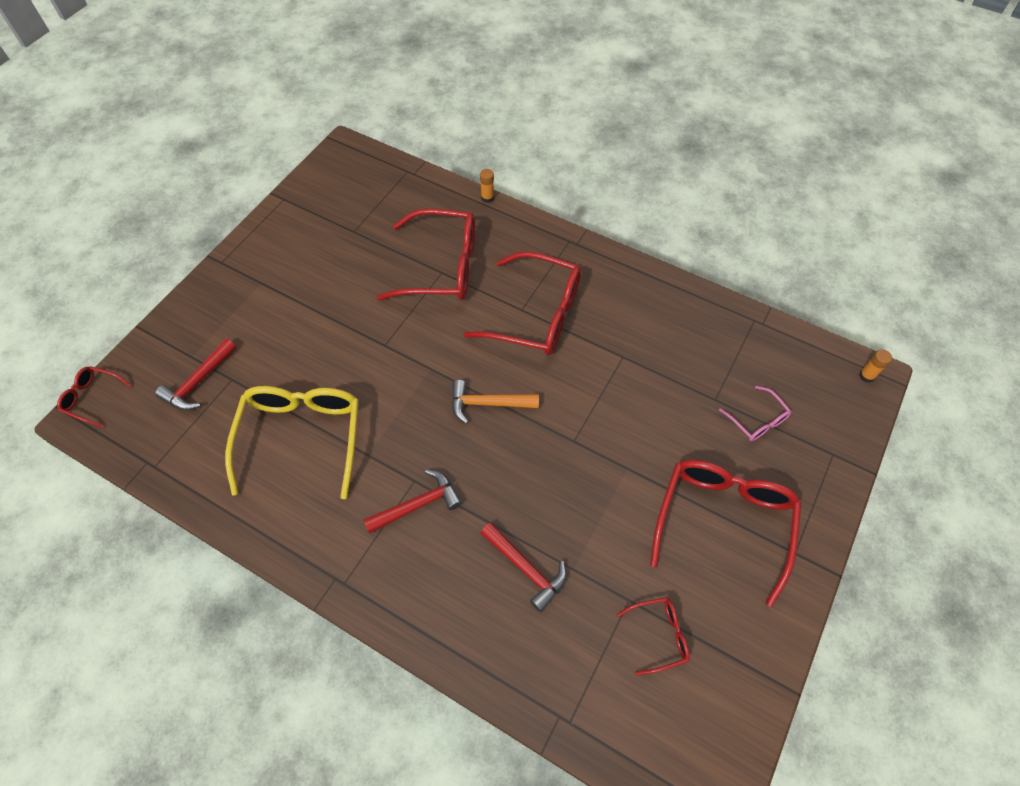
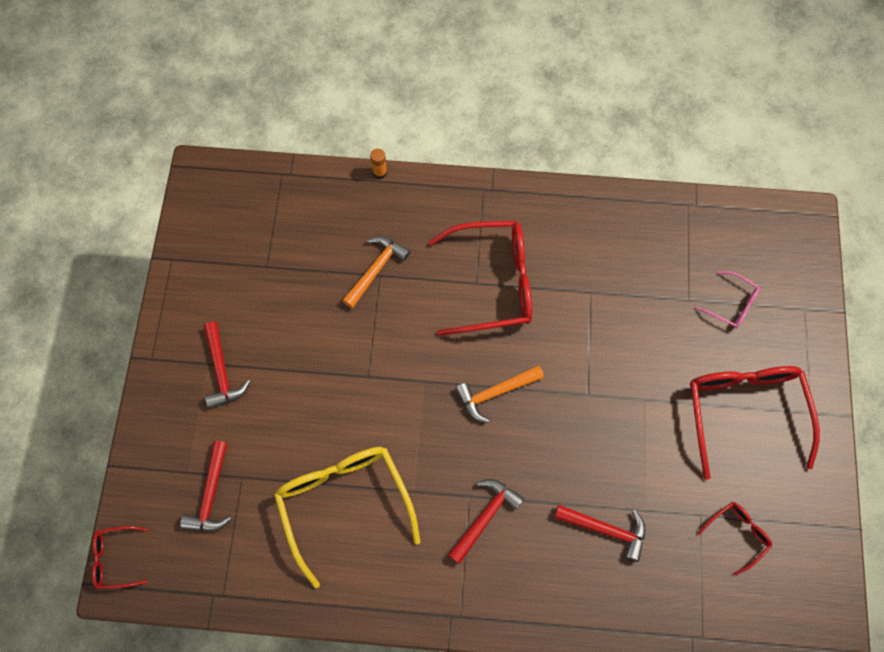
camera: 25 degrees left, 10 degrees up
red glasses [377,209,475,300] -> orange hammer [342,236,411,309]
orange glue stick [859,349,892,383] -> none
none -> red hammer [204,322,250,409]

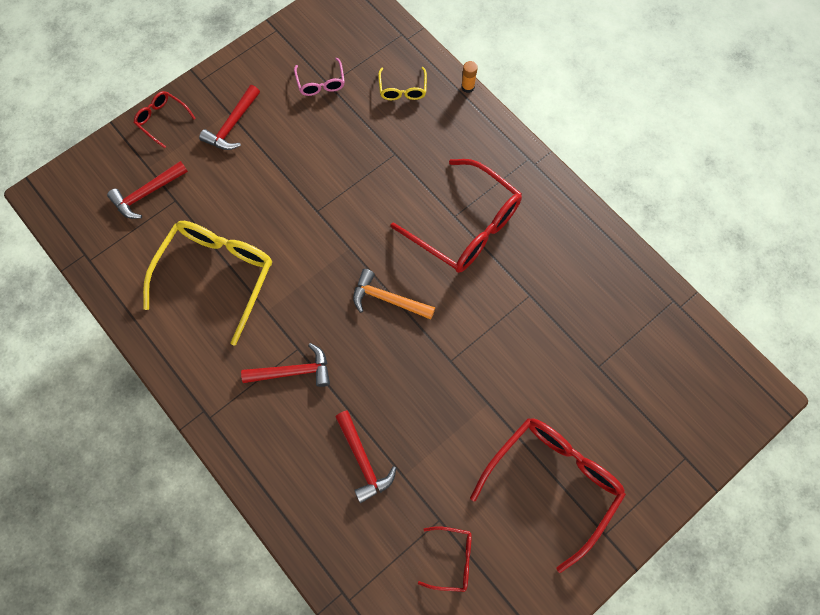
camera: 45 degrees right, 0 degrees up
red glasses [92,526,147,589] -> red glasses moved to [134,91,196,148]
orange hammer [342,236,411,309] -> none
pink glasses [696,271,760,328] -> pink glasses moved to [294,58,345,96]
none -> yellow glasses [378,67,427,100]

